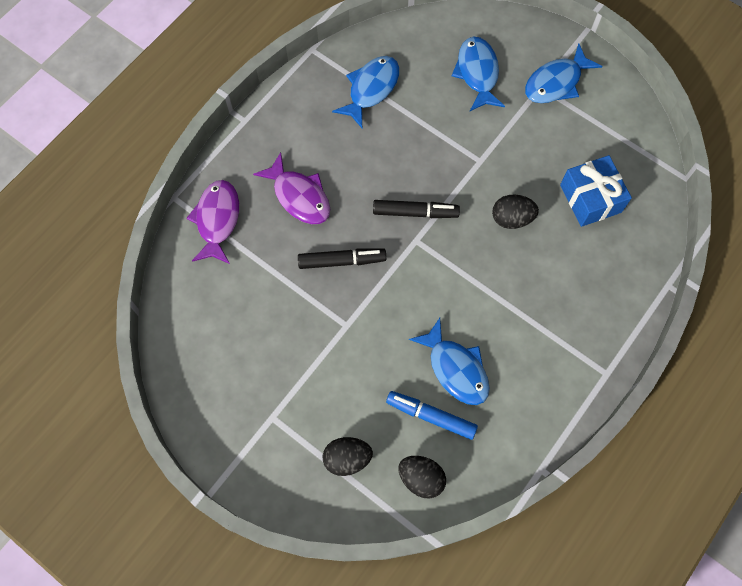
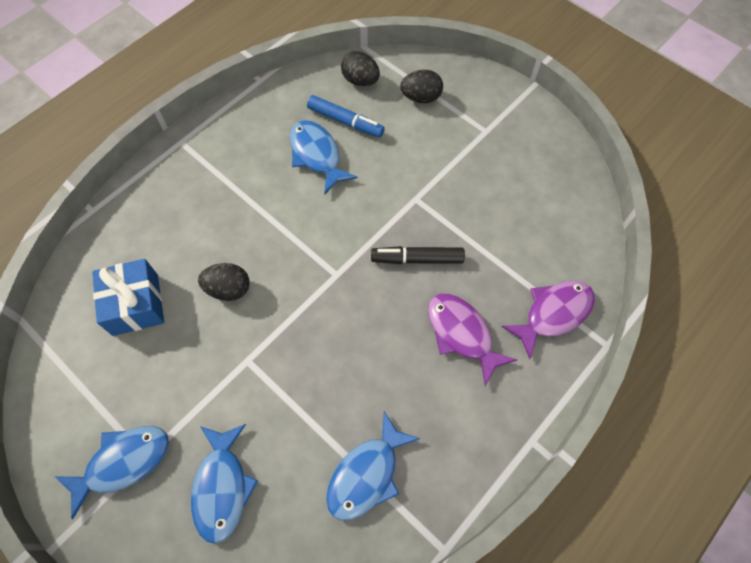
camera: 175 degrees left, 5 degrees down
purple fish [186,180,239,264] -> purple fish turned 135 degrees counterclockwise [501,280,595,359]
black marker [373,200,460,218] -> none

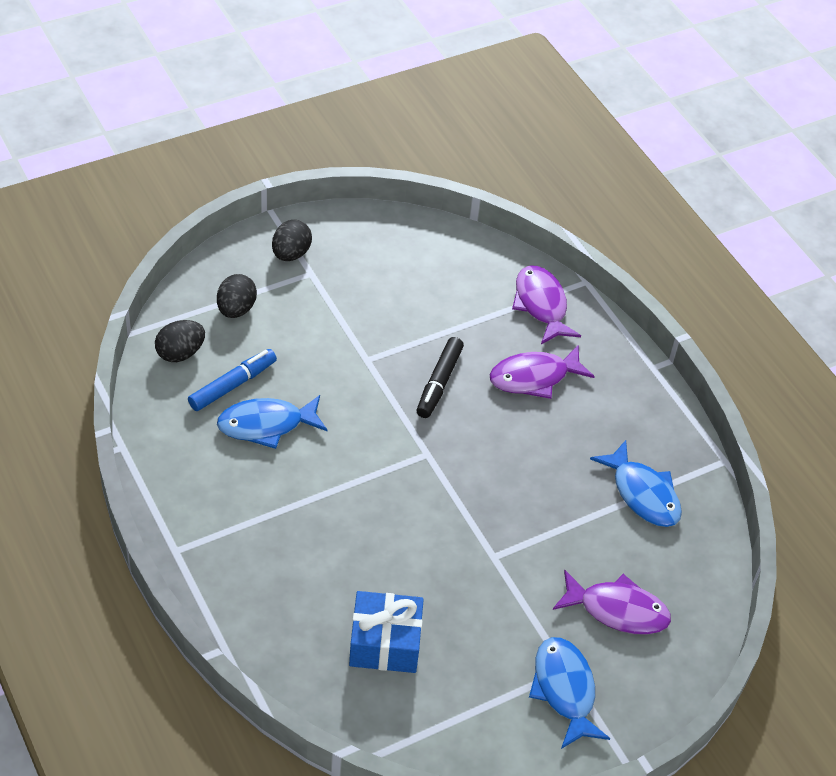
camera: 75 degrees left, 15 degrees down
blue fish [191,424,258,544] -> purple fish [553,570,671,635]
black egg [198,263,250,301] -> black egg moved to [272,220,312,261]

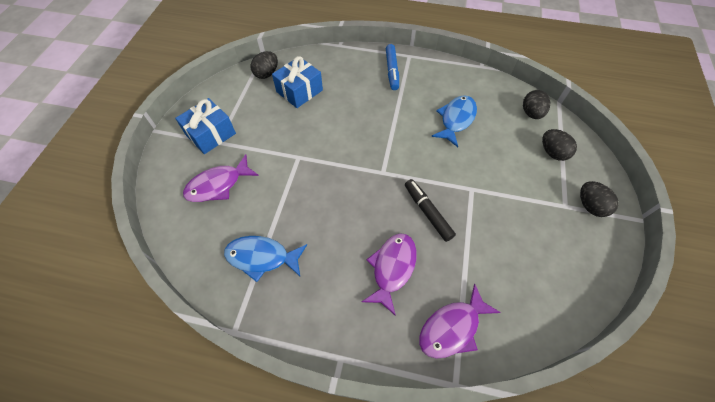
camera: 135 degrees right, 10 degrees up
blue marker [188,349,277,411] -> blue marker moved to [386,44,399,90]
purple fish [512,266,581,344] -> purple fish turned 120 degrees clockwise [419,284,501,359]
blue fish [529,637,610,749] -> blue gift [175,98,236,154]
none -> black egg [250,51,278,79]

